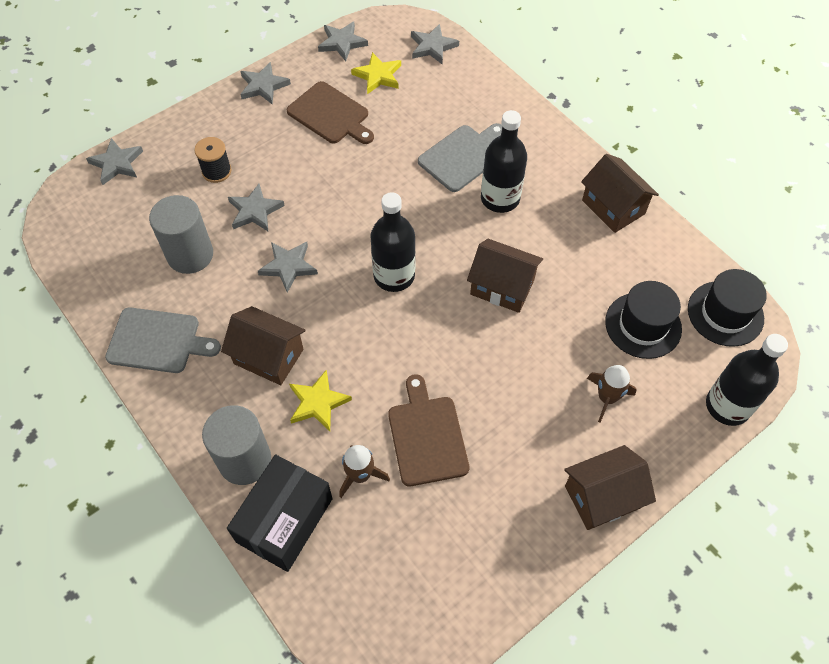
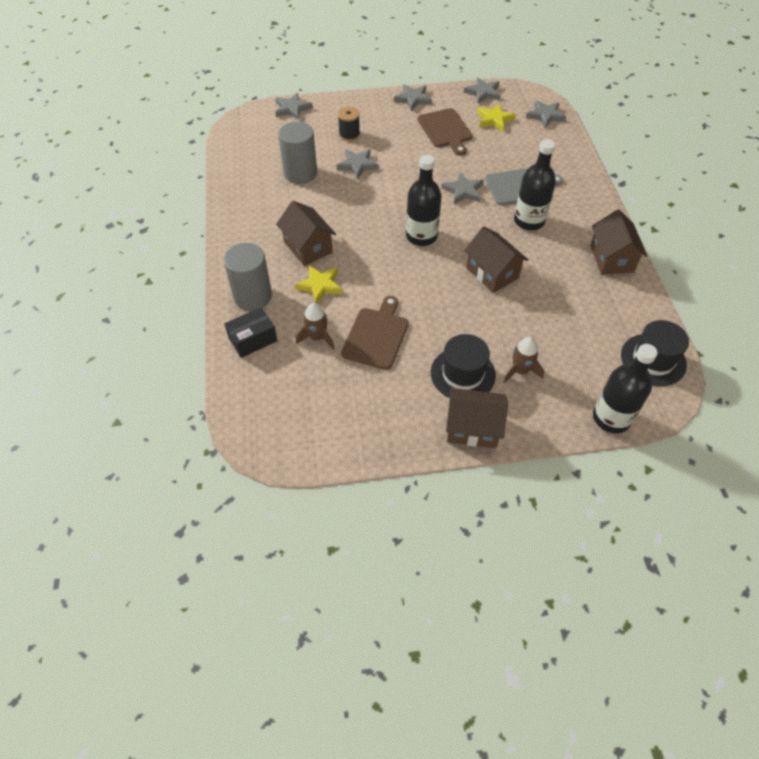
camera: 30 degrees right, 5 degrees down
grey cutting board [105,307,221,373] -> none
black box [227,454,333,572] -> black box [224,307,277,358], size x0.65
grey star [258,242,318,293] -> grey star moved to [441,172,484,204]
black hat [605,281,682,359] -> black hat moved to [431,334,496,398]

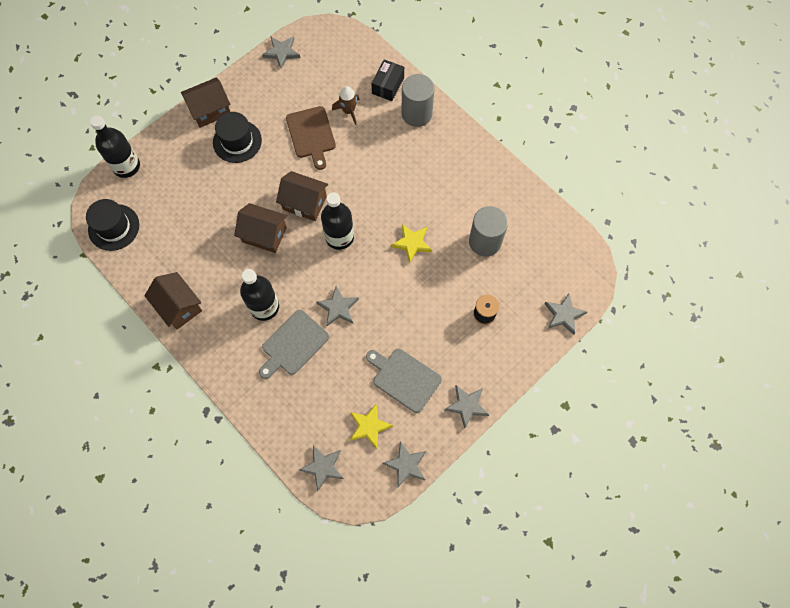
camera: 145 degrees right, 15 degrees up
brown house [276,201,336,266] -> brown house moved to [276,171,328,221]
yellow star [295,266,343,303] -> yellow star moved to [391,224,432,263]
grey star [337,149,379,179] -> grey star moved to [262,36,300,69]
brown cutting board [418,108,472,156] -> grey cutting board [366,348,442,413]
brown rocket [503,337,544,383] -> none

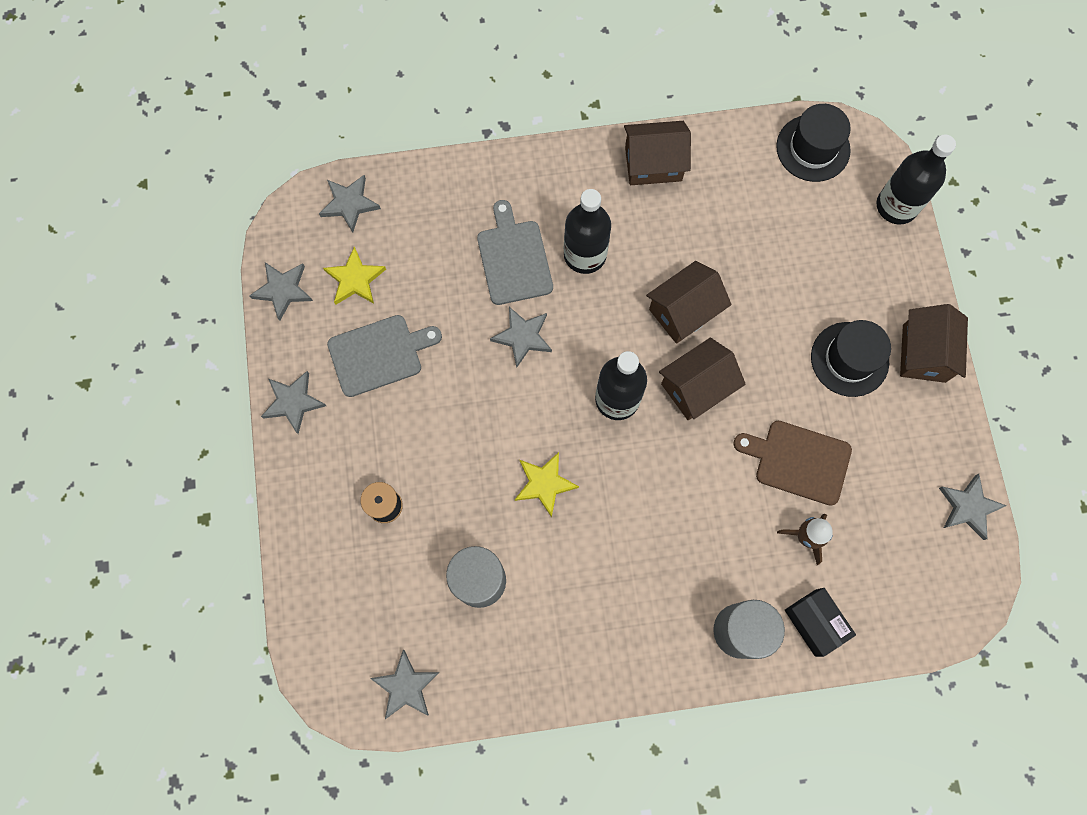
camera: 125 degrees right, 5 degrees up
grey star [544,293,587,335] -> grey star moved to [370,650,439,719]

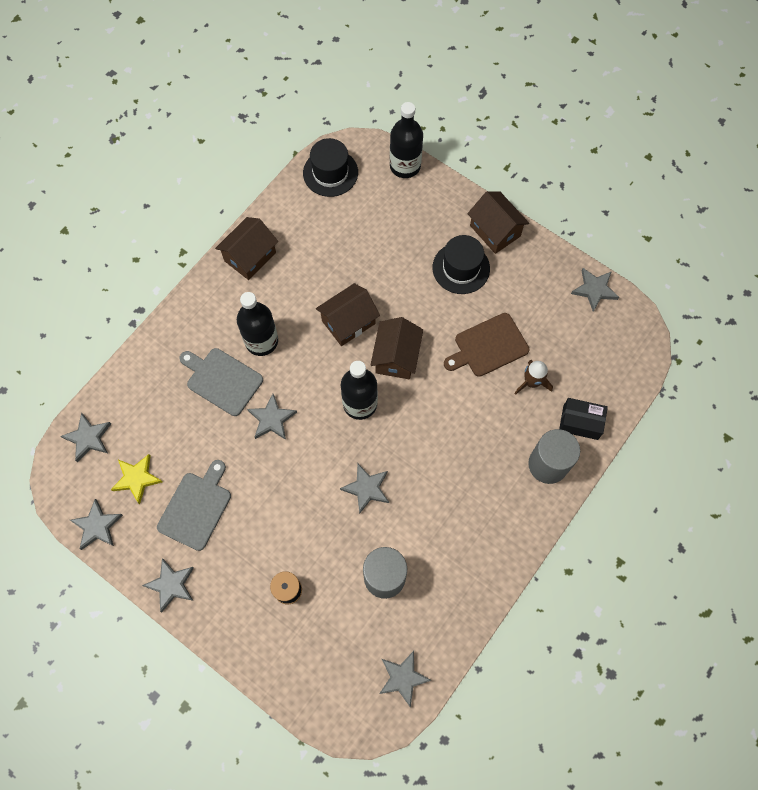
camera: 45 degrees left, 5 degrees down
yellow star [515,452,579,517] -> grey star [340,464,389,514]
brown house [646,261,732,344] -> brown house turned 45 degrees clockwise [316,283,380,346]

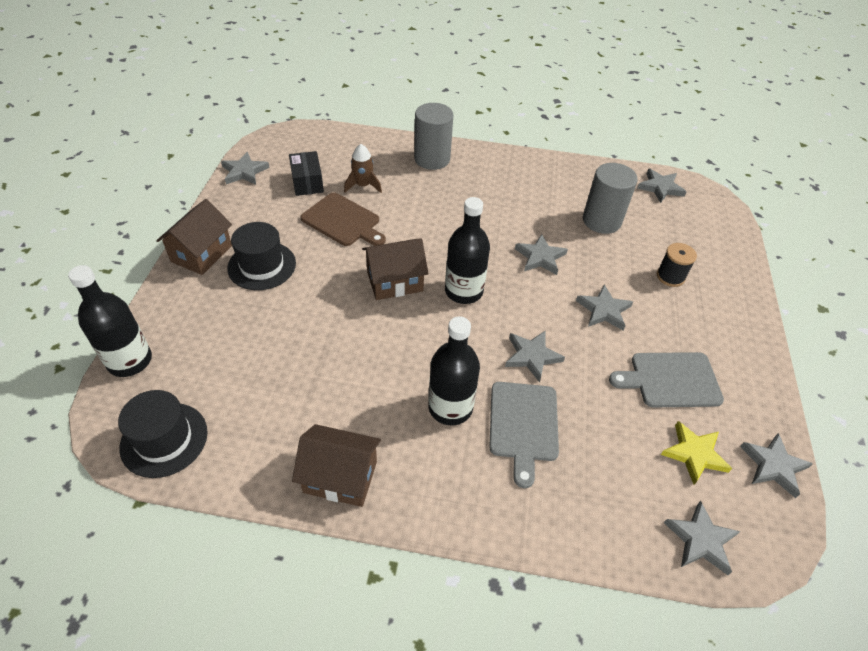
camera: 120 degrees left, 20 degrees down
grey star [142,558,194,612] -> grey star moved to [576,285,633,330]
brown house [316,283,380,346] -> none
black box [559,398,608,440] -> black box moved to [289,151,324,196]

